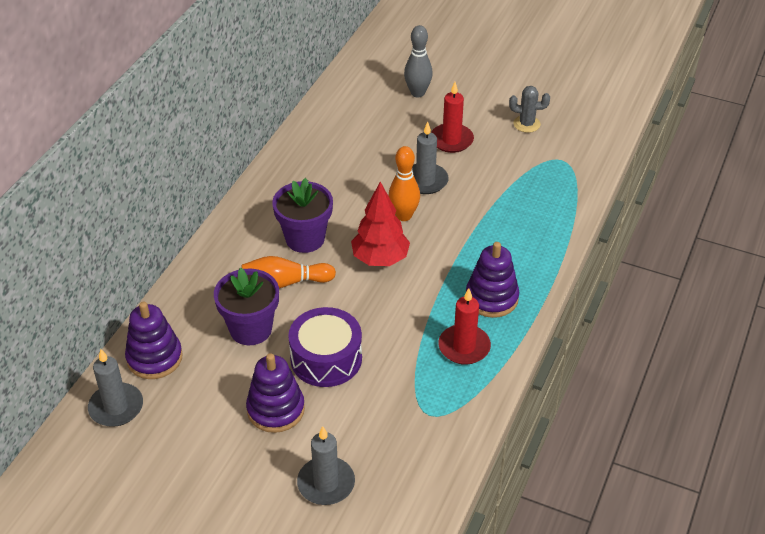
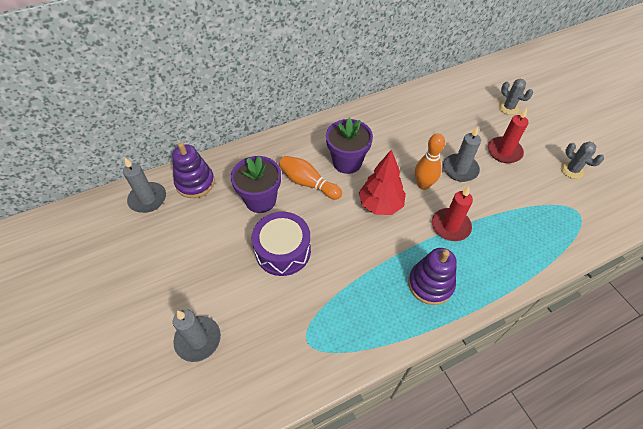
camera: 40 degrees right, 10 degrees up
purple stacking toy [246,353,305,433] -> none
grey bowling pin [404,25,433,97] -> grey cactus [499,79,533,115]
red candle [438,288,491,365] -> red candle moved to [432,186,473,241]

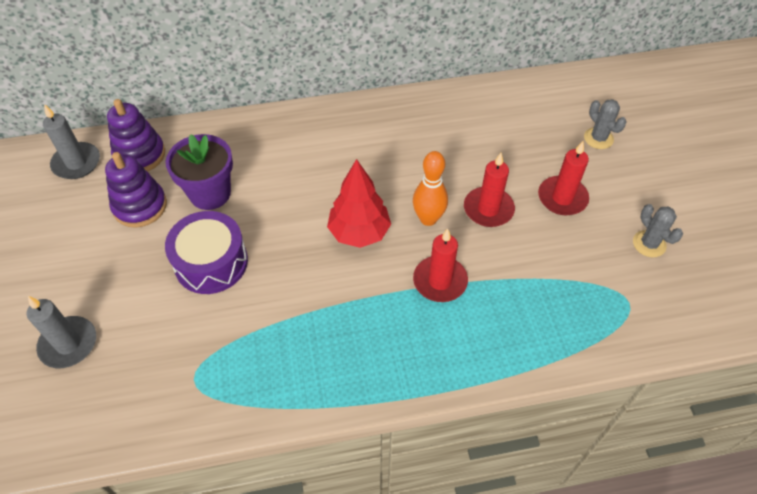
camera: 15 degrees right, 0 degrees up
orange bowling pin [279,156,342,200] -> none
purple flower pot [326,117,373,174] -> none
purple stacking toy [408,248,457,305] -> purple stacking toy moved to [105,152,167,228]
grey candle [443,126,481,182] -> red candle [464,153,515,227]

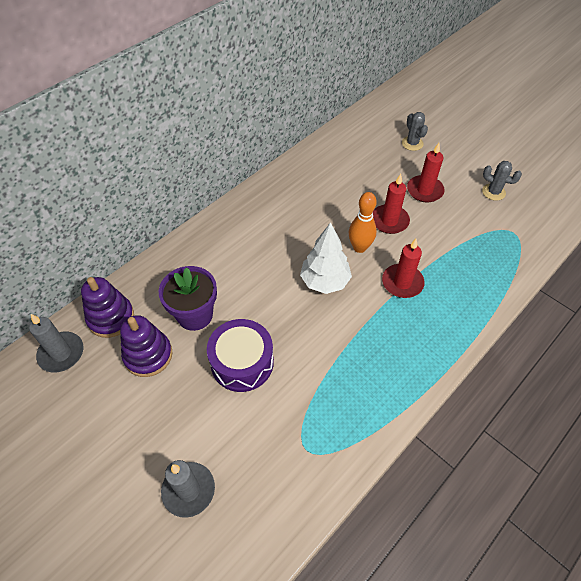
camera: 35 degrees left, 0 degrees up
red tree [327,159,391,248] -> white tree [300,222,352,294]
grey cactus [584,99,626,149] -> grey cactus turned 45 degrees clockwise [402,112,428,151]

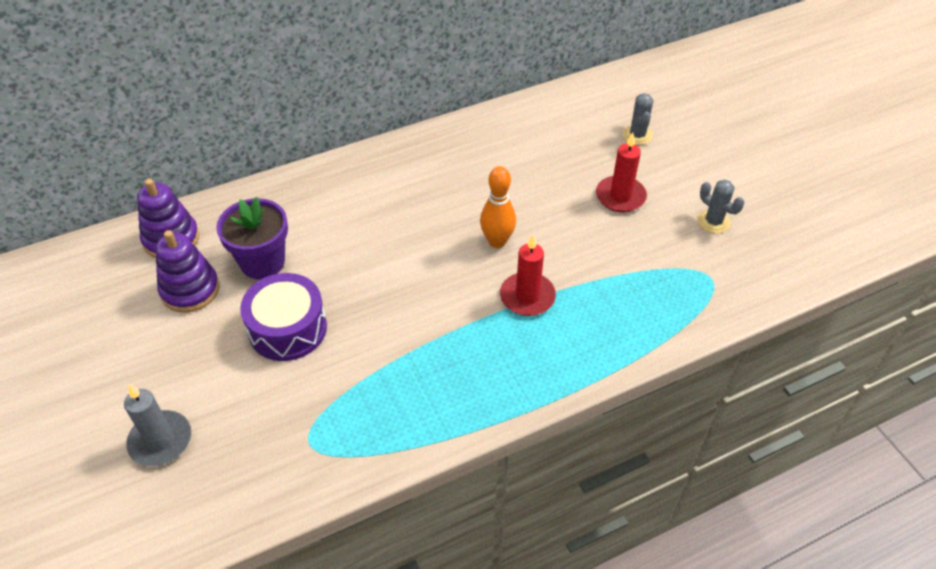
camera: 20 degrees right, 5 degrees down
grey candle [29,314,84,373] -> none
white tree [300,222,352,294] -> none
red candle [373,174,410,234] -> none

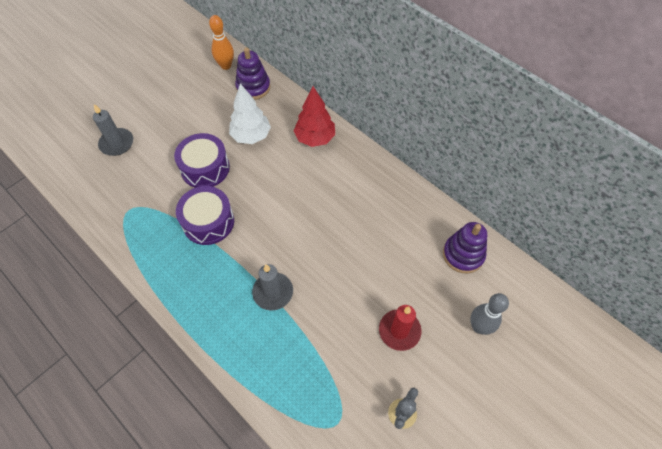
camera: 70 degrees right, 10 degrees up
purple stacking toy [155,230,219,313] -> purple stacking toy moved to [443,222,487,273]
purple flower pot [216,197,288,279] -> white tree [229,83,271,144]
orange bowling pin [480,166,516,248] -> orange bowling pin moved to [209,15,234,70]
red candle [500,235,556,316] -> grey candle [252,264,293,311]
grey cactus [623,93,653,145] -> grey bowling pin [470,293,509,335]
none -> purple drum [176,186,234,245]
none -> red tree [294,86,335,147]

